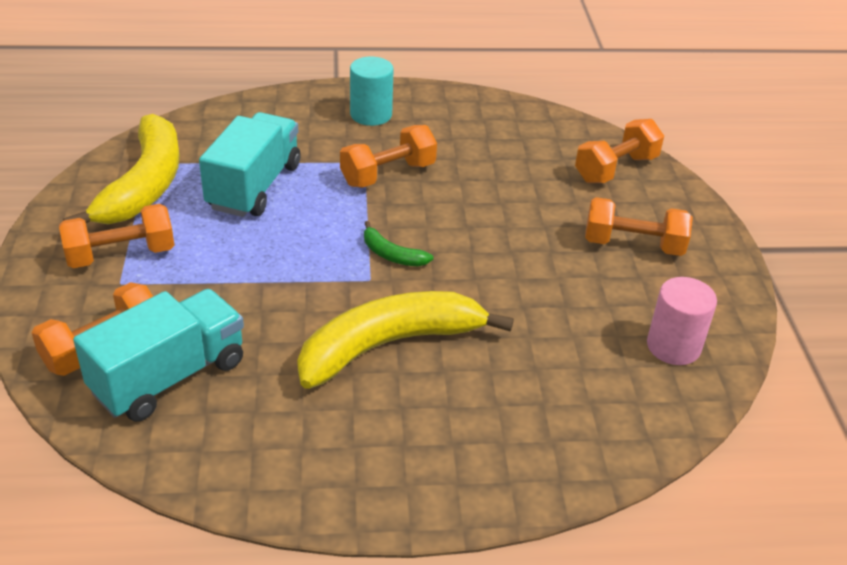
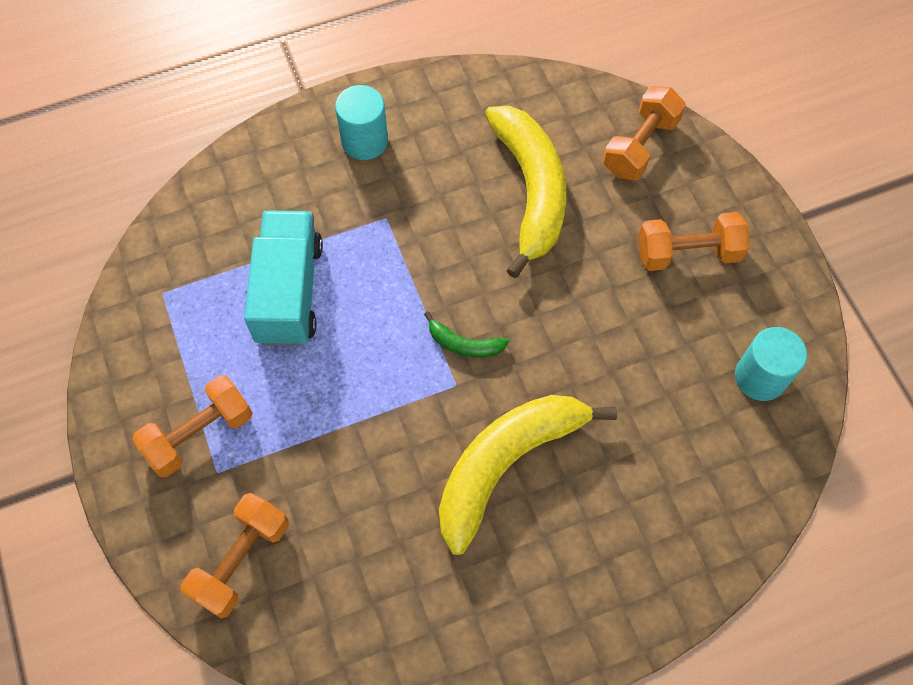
camera: 15 degrees left, 25 degrees up
yellow banana [63,114,180,224] -> yellow banana moved to [485,106,566,278]
turquoise truck [73,289,244,422] -> none
orange dumbbell [340,125,437,188] -> none
pink cylinder [647,277,717,365] -> turquoise cylinder [735,327,807,401]

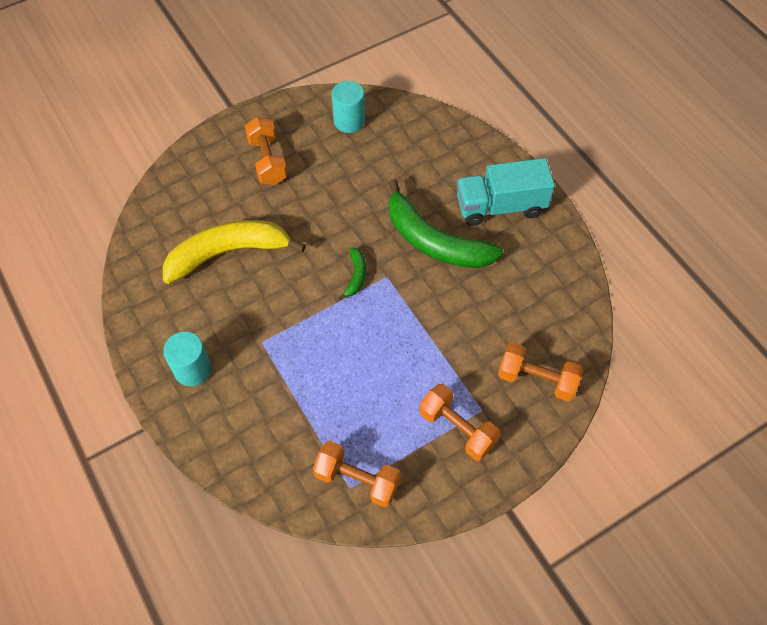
camera: 100 degrees left, 5 degrees down
turquoise truck [244,211,323,346] -> turquoise truck moved to [457,158,555,226]
yellow banana [439,395,617,555] -> green banana [389,179,503,268]
orange dumbbell [603,86,686,181] -> orange dumbbell moved to [313,441,401,507]

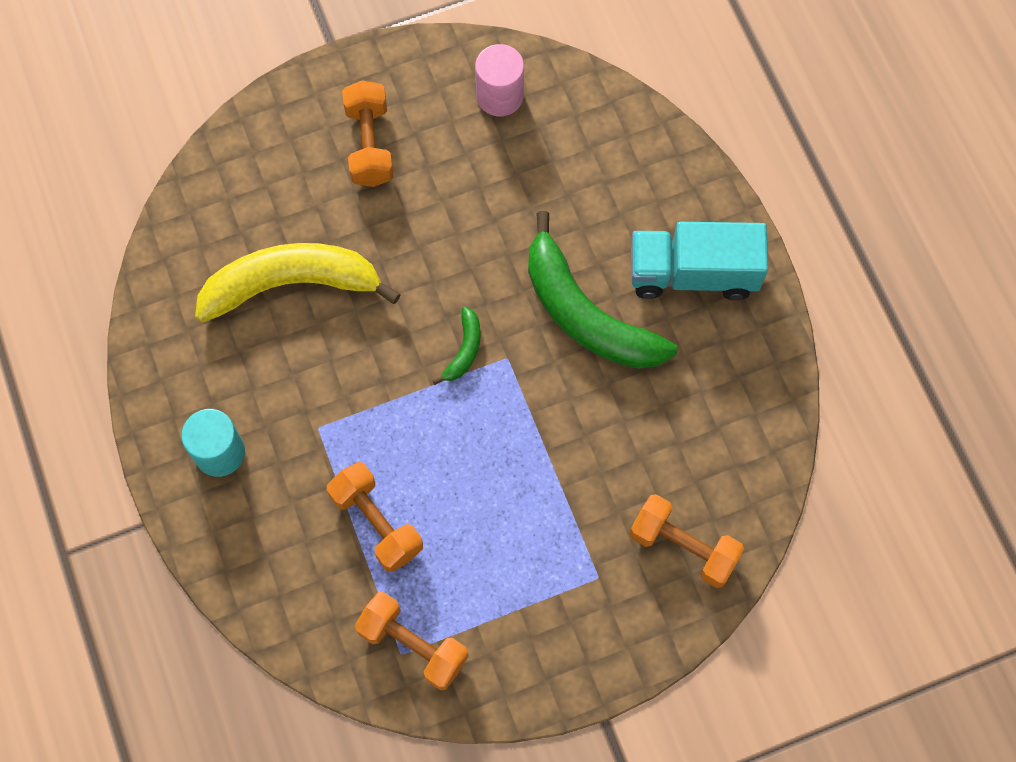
camera: 10 degrees right, 10 degrees up
turquoise cylinder [332,81,365,133] -> pink cylinder [475,44,524,116]
orange dumbbell [419,384,501,461] -> orange dumbbell moved to [327,462,423,572]

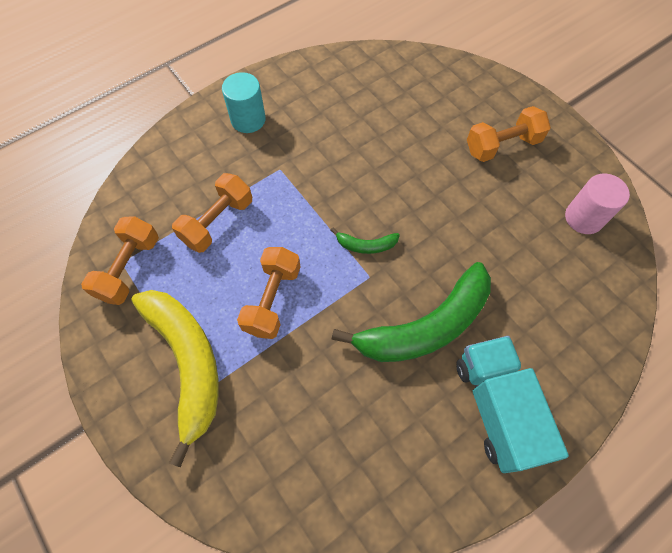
camera: 75 degrees right, 5 degrees down
yellow banana [195,243,401,323] -> yellow banana moved to [131,290,218,467]
green banana [528,211,677,369] -> green banana turned 150 degrees counterclockwise [331,262,491,362]
orange dumbbell [629,494,744,588] -> orange dumbbell moved to [237,247,301,339]

